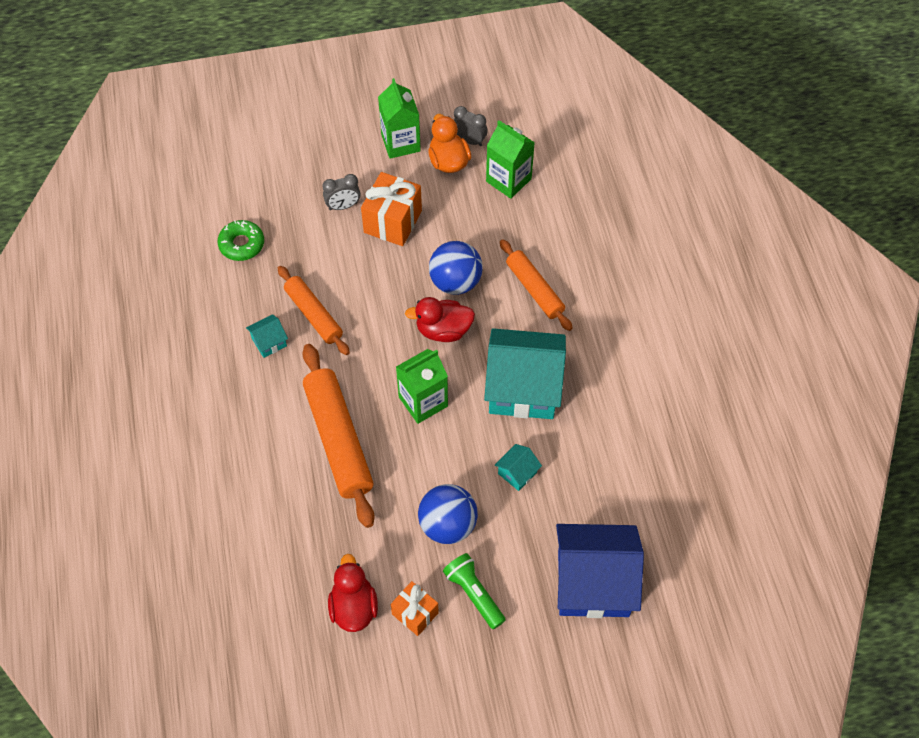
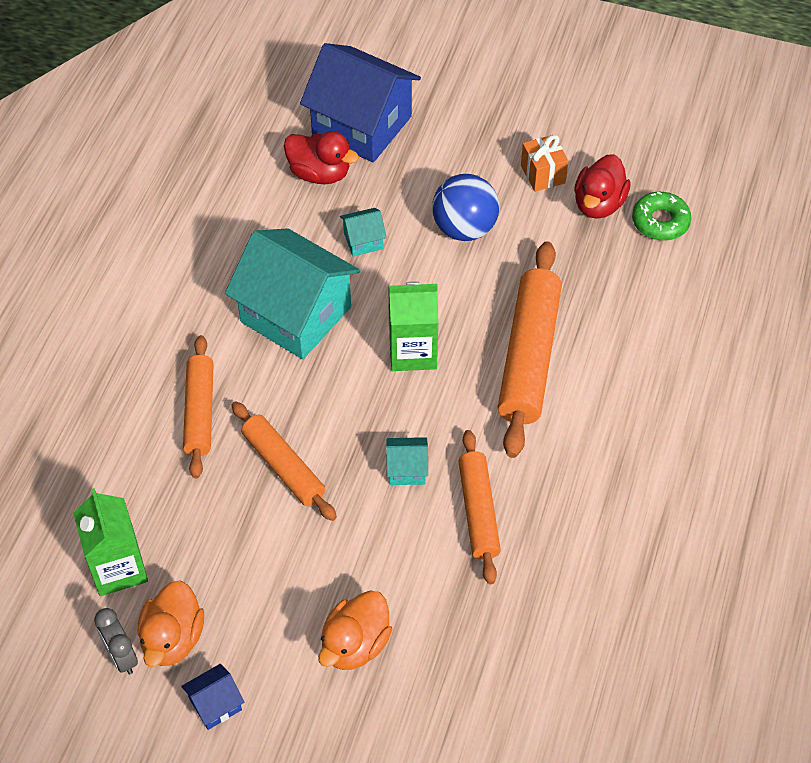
camera: 150 degrees left, 5 degrees down
green donut [218,220,264,261] -> green donut moved to [632,191,691,240]
turquoise house [246,314,288,358] -> turquoise house moved to [386,437,428,485]
grey clock [322,174,360,210] -> orange duck [318,591,392,670]
orange gift [361,172,422,246] -> none
green carton [378,78,421,159] -> blue house [181,664,244,730]
red duck [405,297,475,342] -> red duck moved to [284,131,359,184]
blue ball [429,241,483,295] -> orange rolling pin [232,401,337,521]
green flashlight [443,553,506,629] -> none

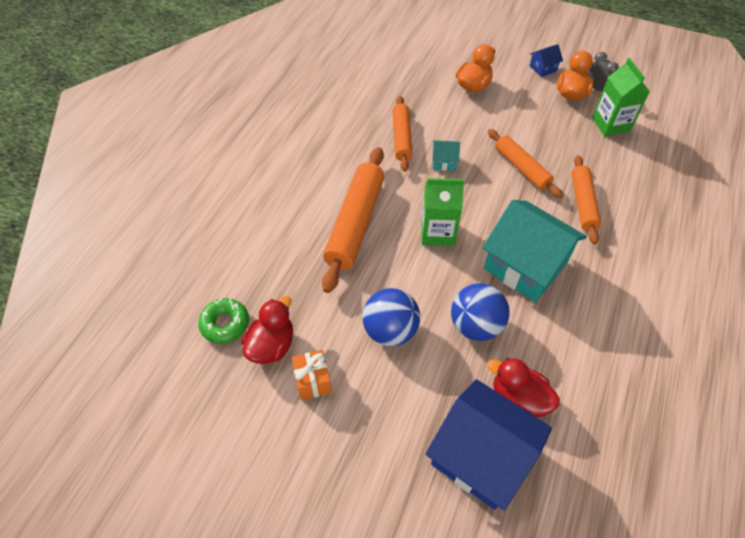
camera: 175 degrees left, 0 degrees up
turquoise house [340,208,387,256] -> blue ball [451,283,510,341]

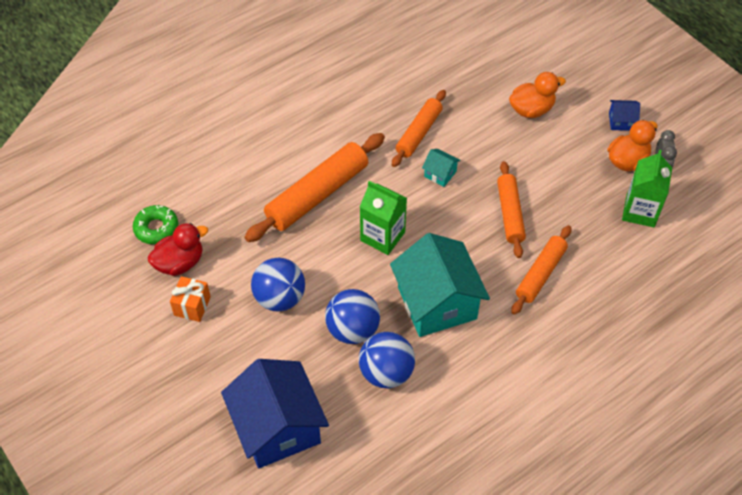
camera: 30 degrees right, 0 degrees up
red duck [487,357,560,417] -> none
none -> blue ball [359,332,415,388]

